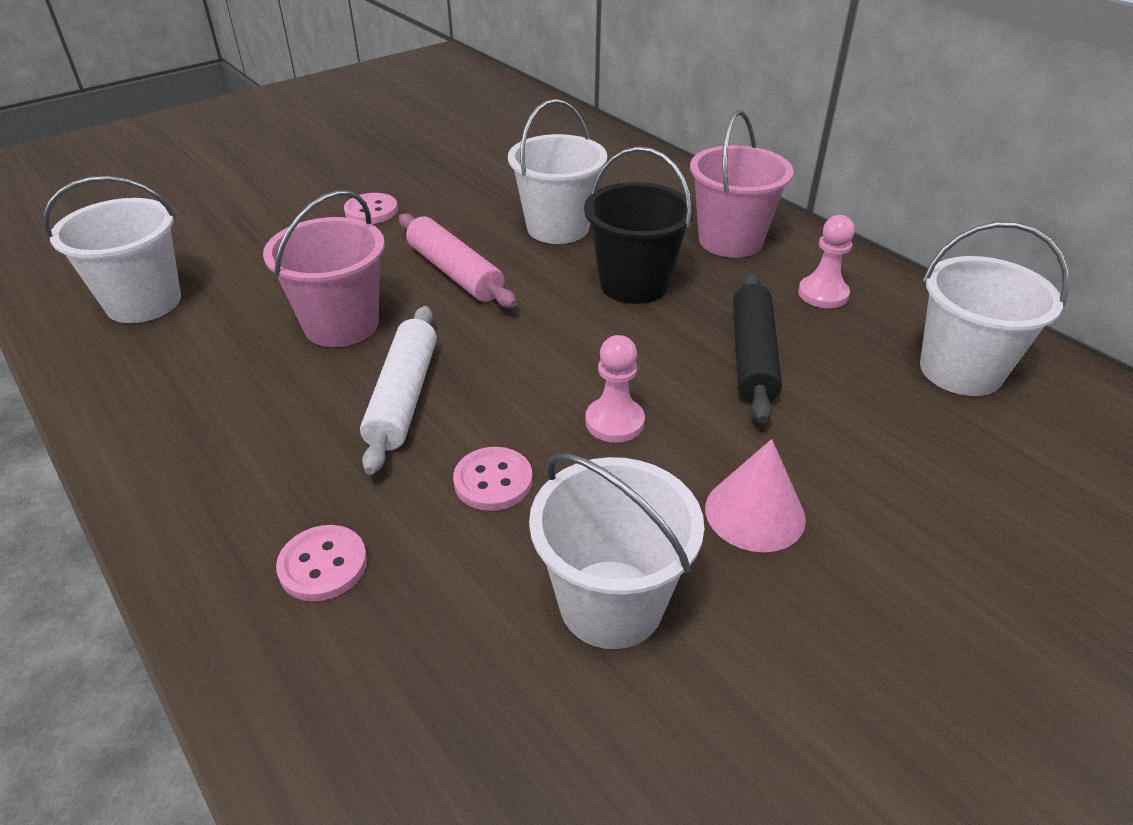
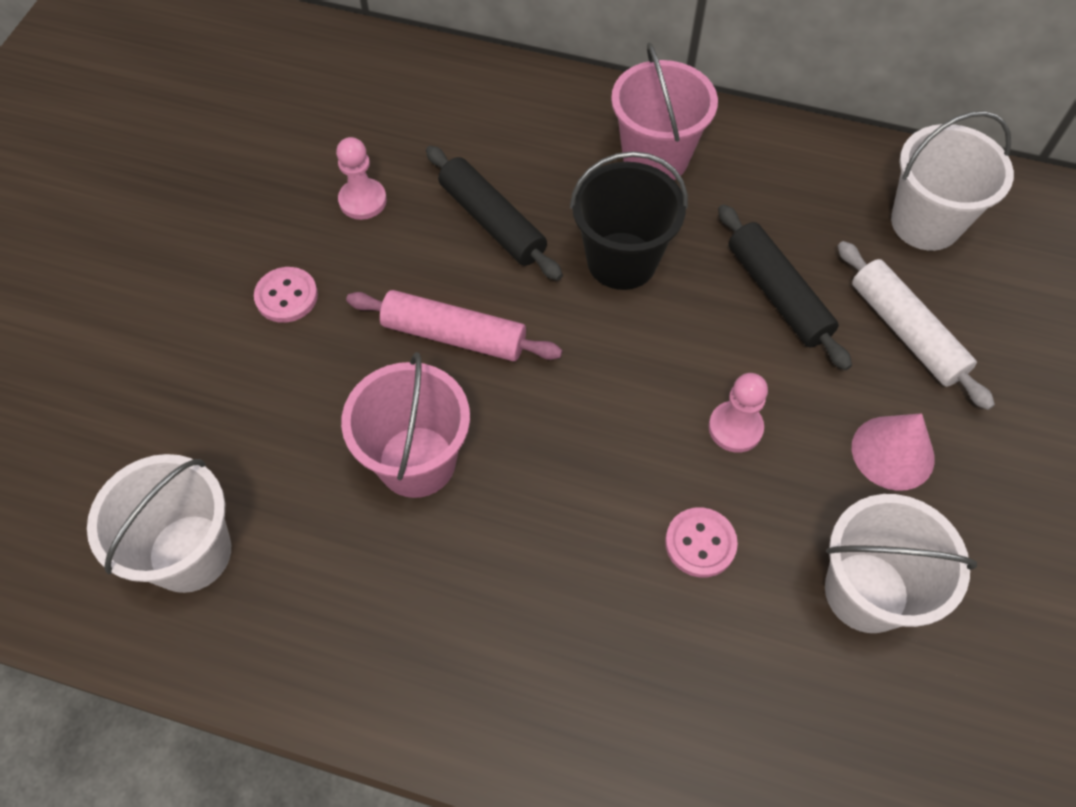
camera: 35 degrees left, 20 degrees up
pink button [276,525,367,601] -> none
white rolling pin [360,306,437,475] -> white rolling pin moved to [838,241,995,410]
white bucket [508,99,607,244] -> black rolling pin [426,146,563,281]
pink pawn [798,215,855,308] -> pink pawn moved to [336,137,387,220]

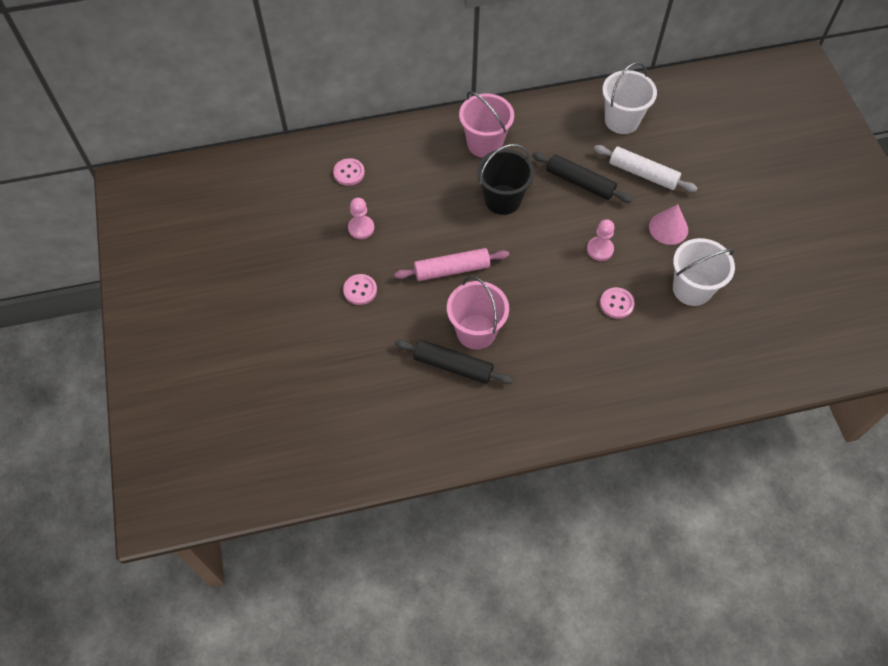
camera: 30 degrees left, 0 degrees up
white bucket [87,454,231,593] -> none
black rolling pin [426,146,563,281] -> black rolling pin moved to [395,340,513,384]
none -> pink button [333,158,365,186]

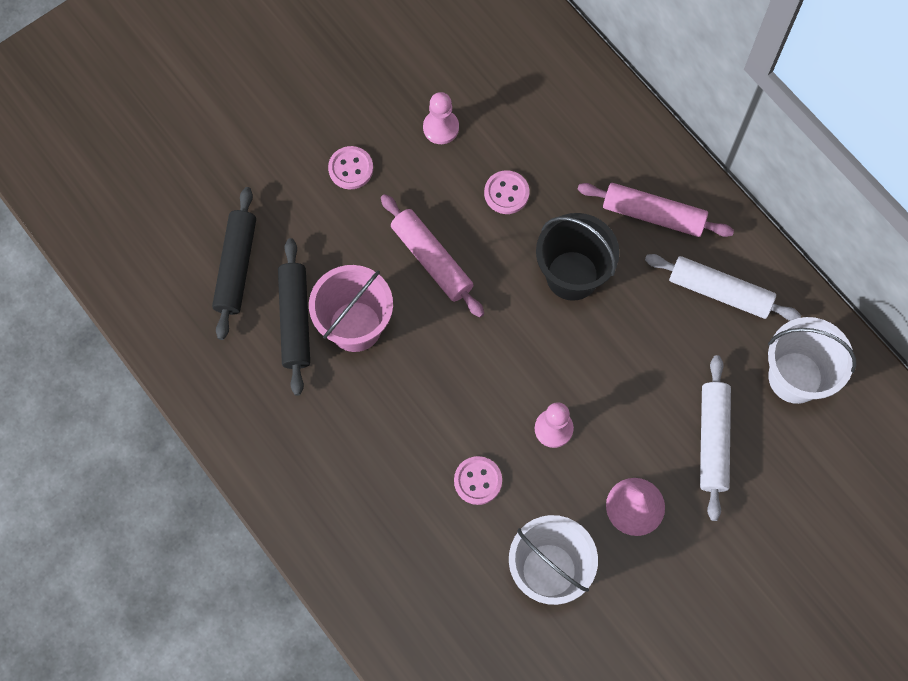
camera: 65 degrees right, 10 degrees up
pink button [333,158,365,186] -> pink button moved to [484,171,529,214]
pink bucket [459,91,514,158] -> pink rolling pin [577,183,734,237]
black rolling pin [532,152,632,203] -> black rolling pin moved to [212,187,256,340]
none -> white rolling pin [645,254,801,321]

